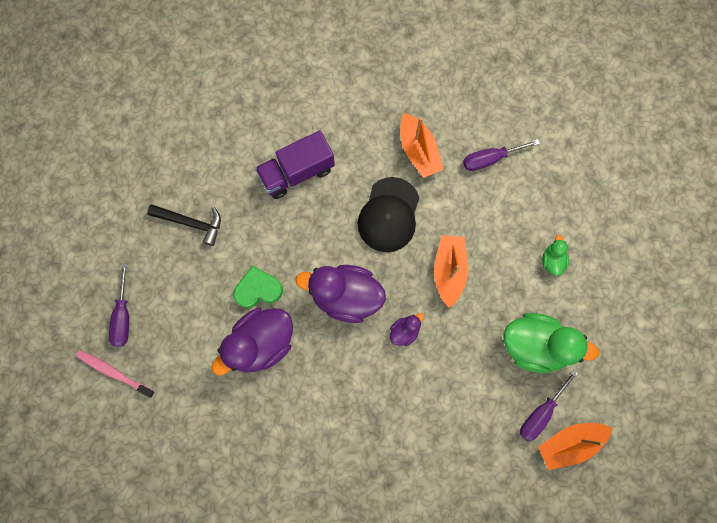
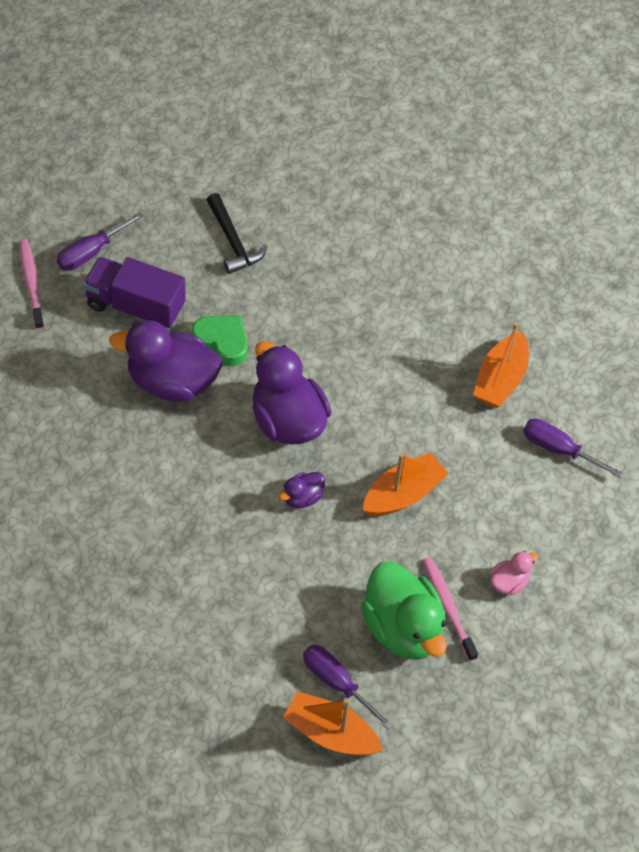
camera: 45 degrees right, 20 degrees down
purple truck [255,130,335,199] -> purple truck moved to [83,257,186,328]
black cap [358,177,419,252] -> none
purple duck [390,313,424,346] -> purple duck turned 135 degrees clockwise [279,472,325,508]
purple screwdriver [520,370,578,441] -> purple screwdriver turned 45 degrees clockwise [303,645,393,729]
green duck [542,235,569,276] -> pink duck [490,551,538,595]
none -> pink toothbrush [423,557,478,661]

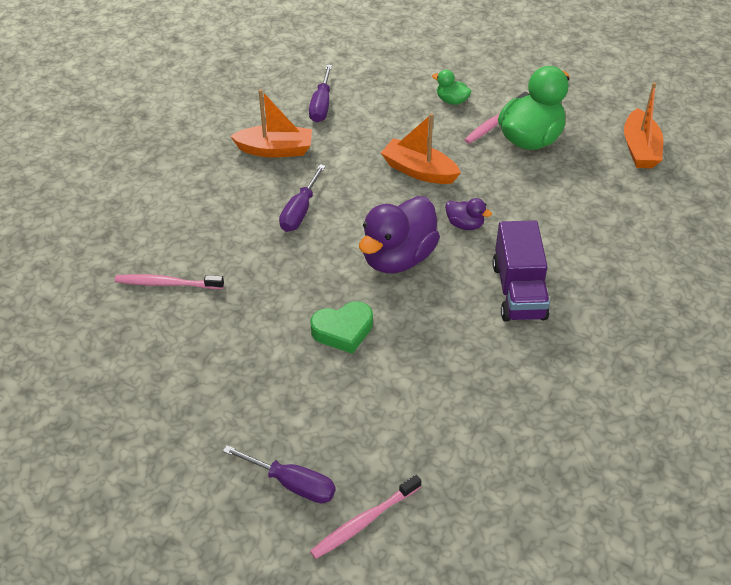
camera: 110 degrees left, 10 degrees down
purple truck [83,257,186,328] -> purple truck moved to [492,220,550,322]
purple duck [109,320,222,402] -> none
green heart [192,315,248,367] -> green heart turned 120 degrees counterclockwise [310,301,373,354]
black hammer [207,193,267,274] -> none
purple screwdriver [303,645,393,729] -> purple screwdriver moved to [279,164,326,232]
pink duck [490,551,538,595] -> green duck [432,70,472,105]
none -> pink toothbrush [115,274,224,289]

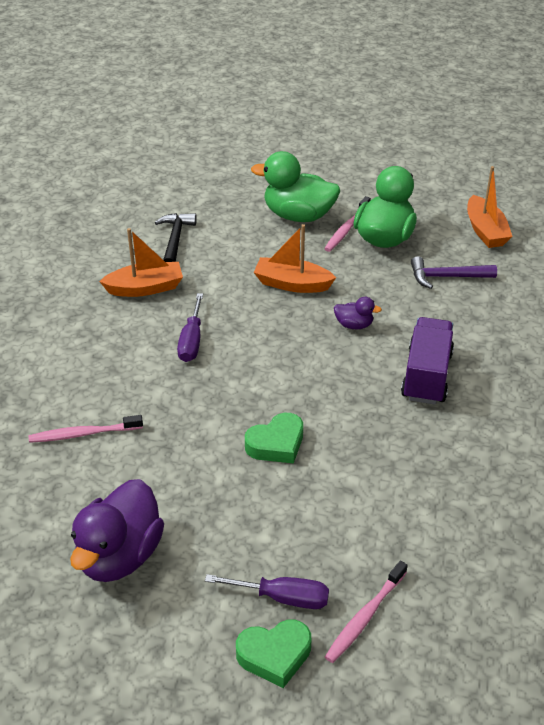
camera: 15 degrees left, 5 degrees down
purple screwdriver [309,65,332,122] -> black hammer [155,213,197,262]
purple duck [359,196,440,273] -> purple duck moved to [70,479,164,582]
green duck [432,70,472,105] -> green duck [251,151,340,222], size x2.14
purple truck [492,220,550,322] -> purple truck turned 150 degrees counterclockwise [401,317,454,405]
none -> green heart [236,620,311,688]
none -> purple hammer [411,256,497,289]

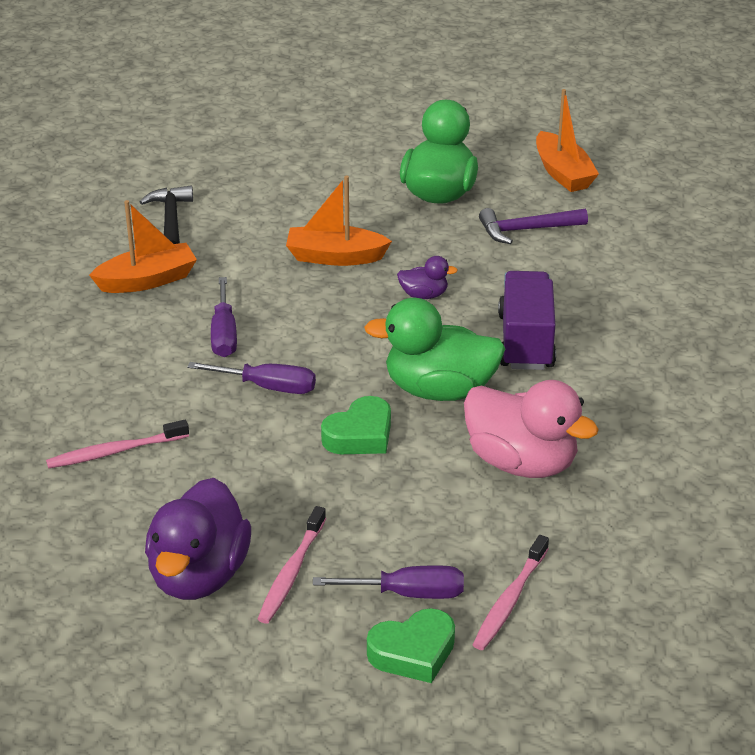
camera: 10 degrees left, 5 degrees down
green duck [251,151,340,222] -> green duck moved to [364,298,506,401]
pink toothbrush [324,196,371,252] -> pink toothbrush moved to [258,506,326,624]
none -> purple screwdriver [187,362,316,394]
none -> pink duck [464,380,599,478]

